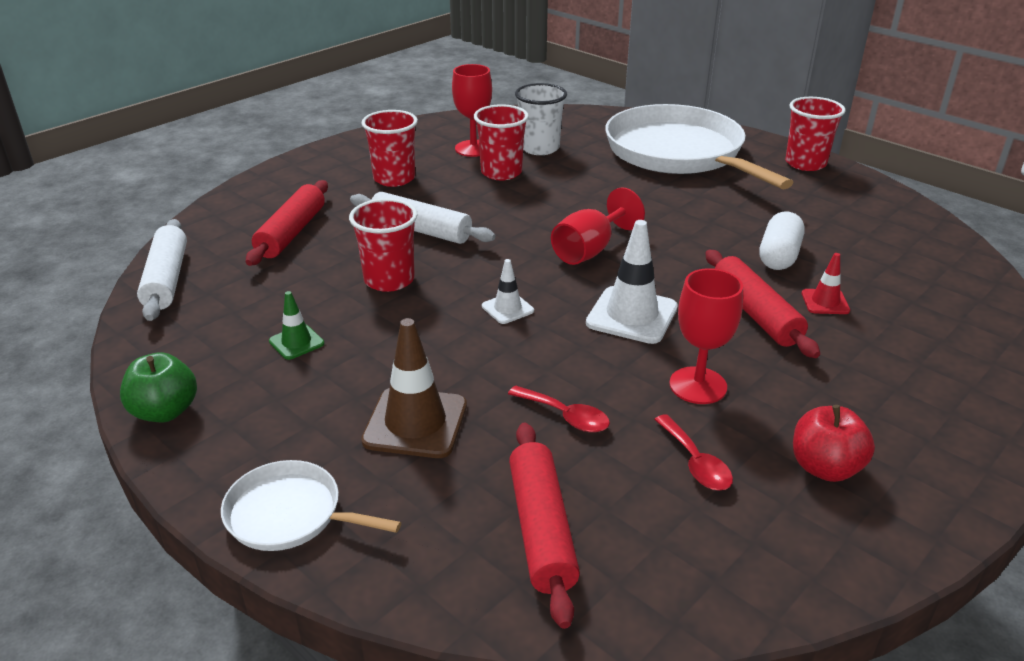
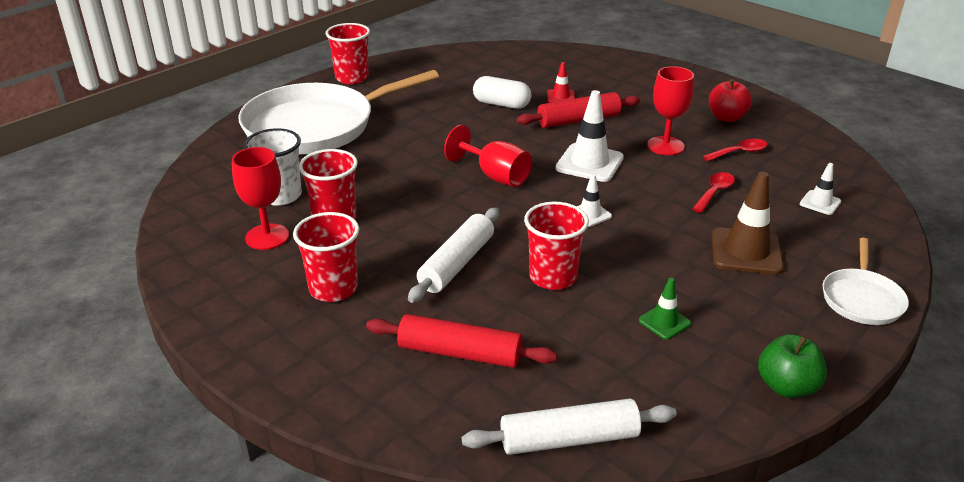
camera: 90 degrees left, 0 degrees up
red rolling pin [509,423,580,629] -> white traffic cone [800,163,841,215]

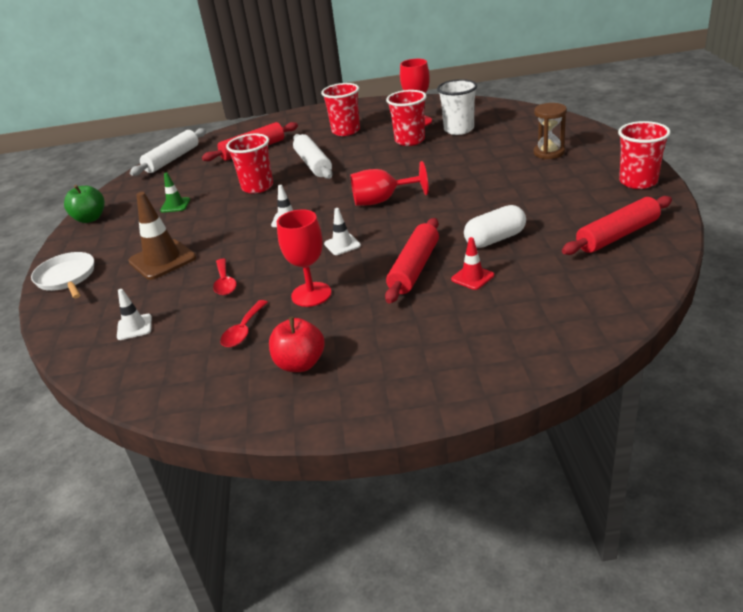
camera: 135 degrees right, 0 degrees up
white pan [238,70,439,155] -> brown hourglass [534,103,567,159]
white traffic cone [556,90,624,182] -> white traffic cone [324,208,361,255], size x0.54
none -> red rolling pin [562,196,672,255]

